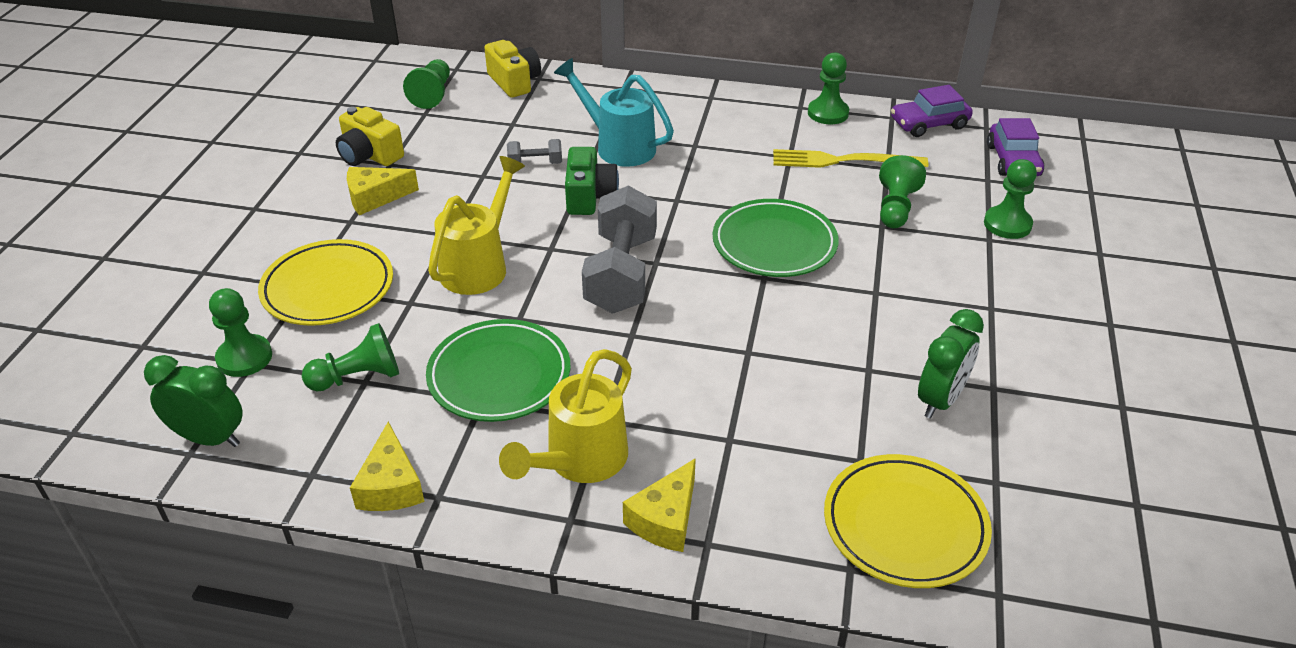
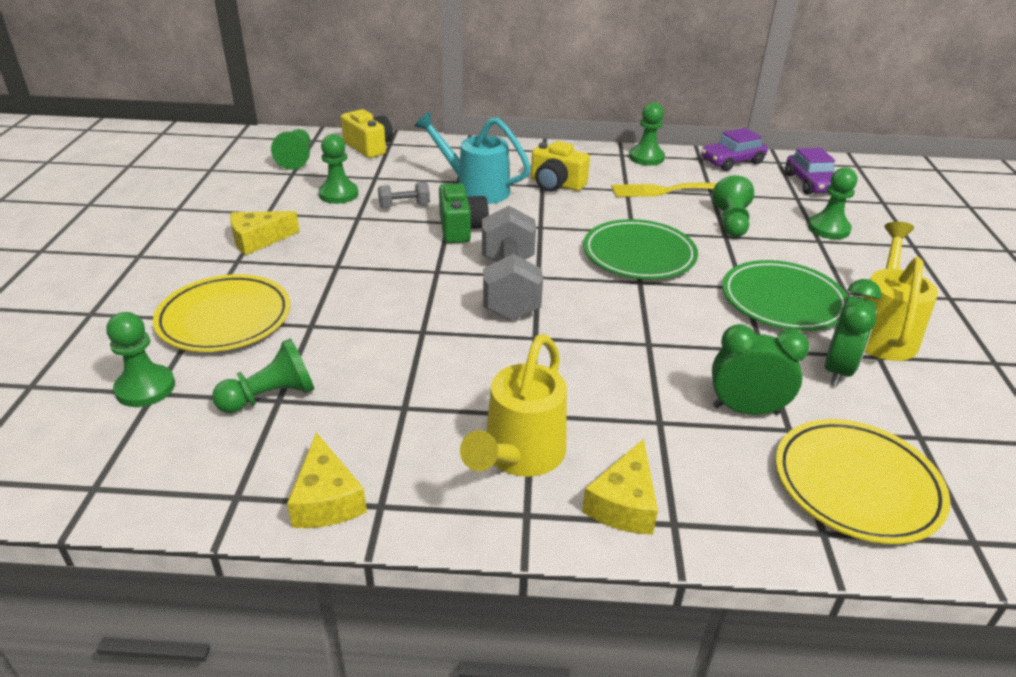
camera: 10 degrees left, 5 degrees down
green clock [144,355,243,447] -> green clock moved to [712,324,809,415]
yellow camera [336,107,404,166] -> yellow camera moved to [531,141,590,192]
green plate [426,319,571,422] -> green plate moved to [722,260,848,331]
yellow watering can [428,156,525,295] -> yellow watering can moved to [862,222,938,361]
none -> green pawn [318,134,358,204]

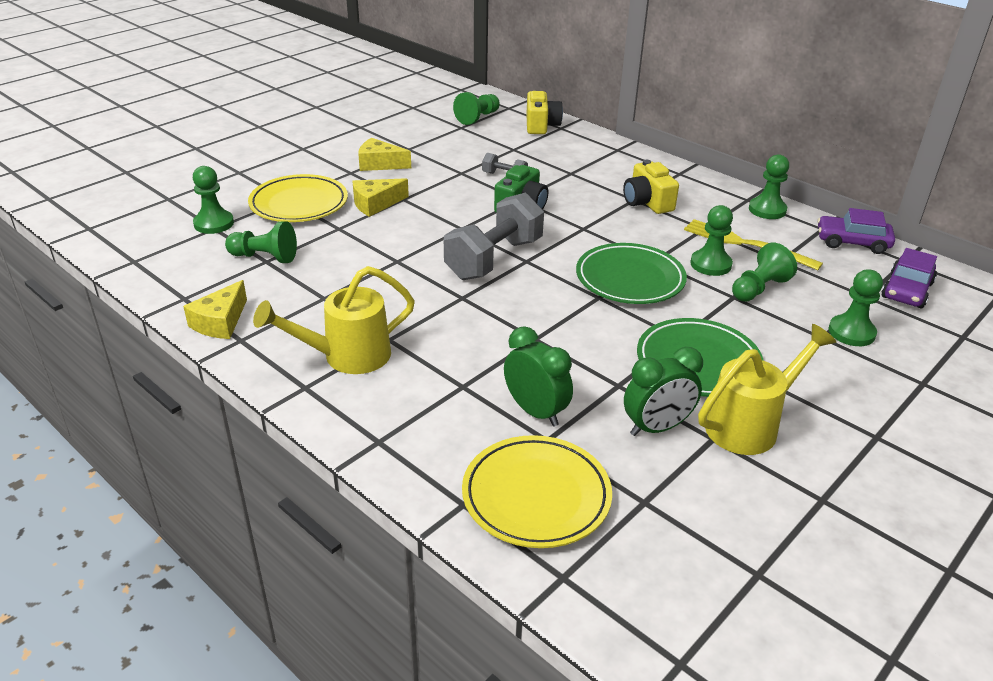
camera: 40 degrees right, 0 degrees up
green pawn [318,134,358,204] -> green pawn moved to [690,205,733,276]
turquoise watering can [414,112,531,204] -> none
yellow cheese [582,439,658,535] -> yellow cheese moved to [352,178,409,217]

